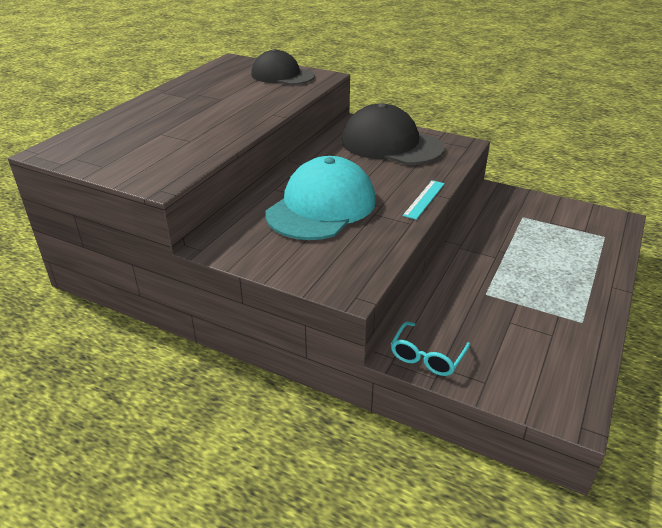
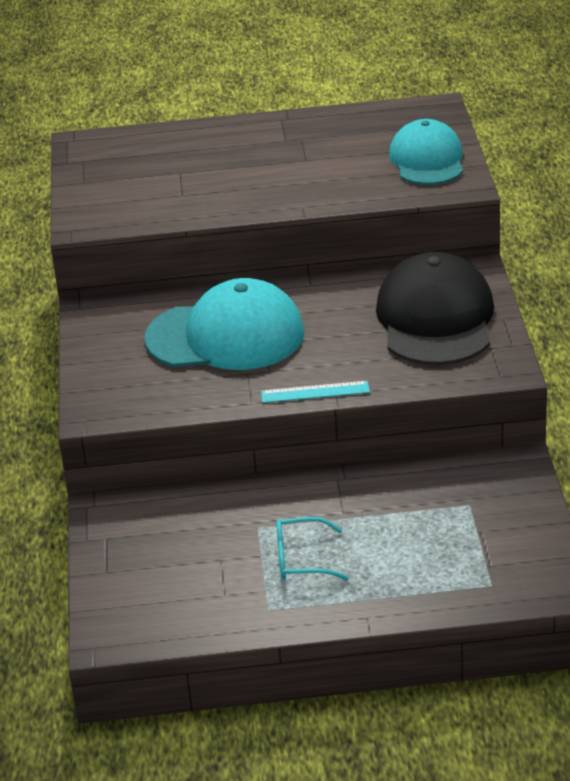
camera: 60 degrees right, 0 degrees up
black cap [251,49,315,85] -> turquoise cap [389,119,463,185]
turquoise glasses [391,322,470,376] -> turquoise glasses moved to [276,517,349,580]

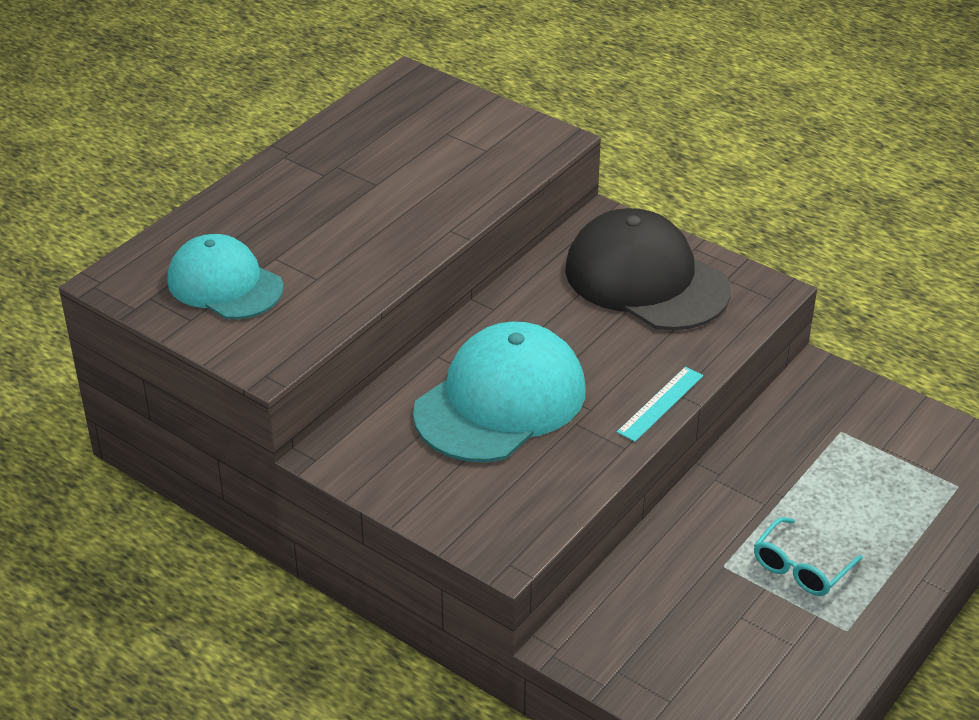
camera: 50 degrees left, 5 degrees up
turquoise cap [389,119,463,185] -> turquoise cap moved to [167,234,284,319]

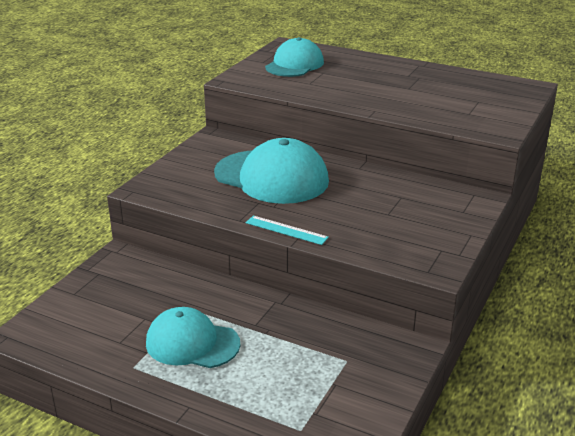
camera: 80 degrees right, 10 degrees down
black cap [565,208,731,330] -> none
turquoise glasses [754,517,863,596] -> turquoise cap [146,307,240,368]

